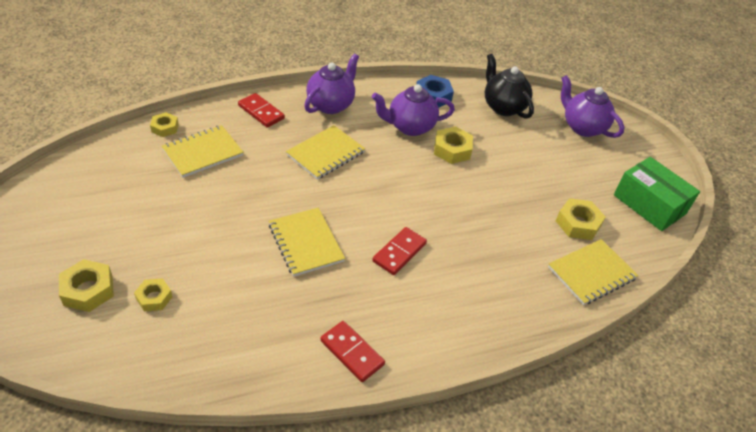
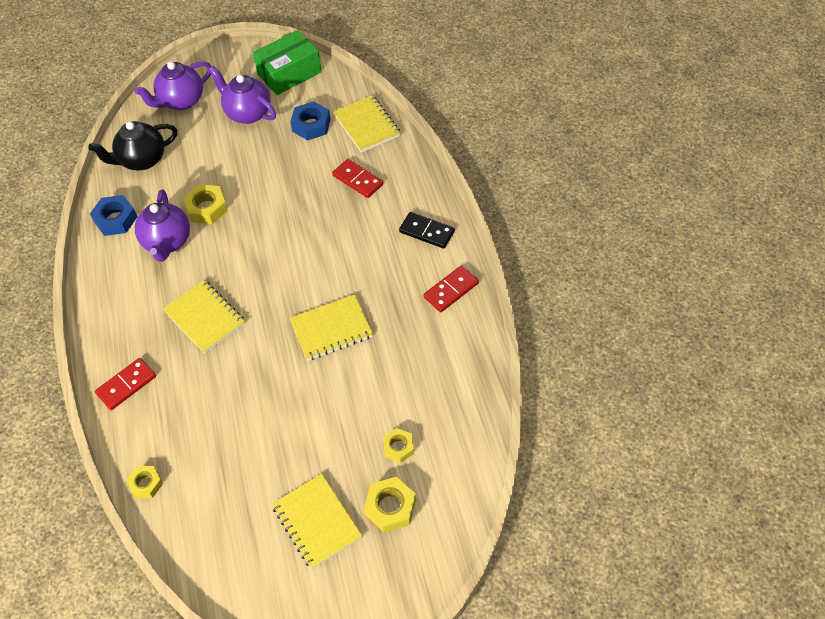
camera: 80 degrees left, 10 degrees up
yellow notebook [162,125,243,178] -> yellow notebook moved to [272,474,362,569]
purple teapot [304,54,359,114] -> purple teapot moved to [209,66,276,124]
red domino [372,227,427,275] -> red domino moved to [332,159,383,198]
yellow nut [556,198,605,240] -> blue nut [290,101,331,140]
none -> black domino [399,212,455,249]

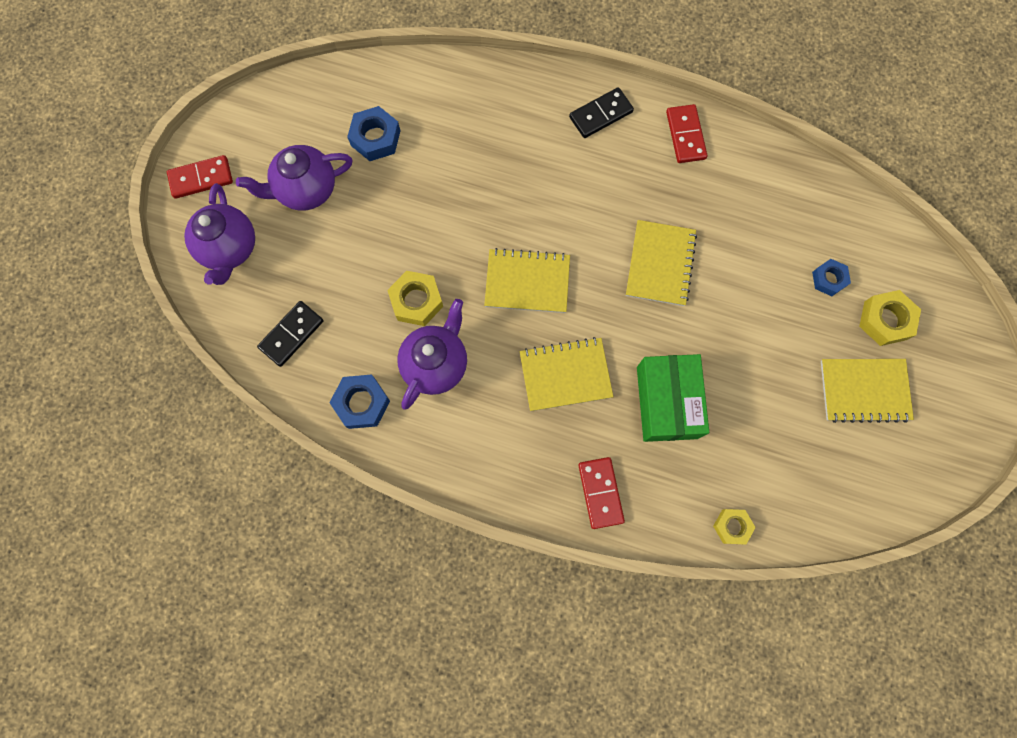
camera: 60 degrees left, 20 degrees up
black teapot [88,121,178,171] -> black domino [257,301,323,367]
purple teapot [135,190,190,262] -> purple teapot turned 90 degrees counterclockwise [397,299,467,410]
green box [253,30,322,95] -> green box moved to [637,354,709,442]
red domino [332,159,383,198] -> red domino moved to [167,155,233,199]
yellow notebook [333,95,401,152] -> yellow notebook moved to [484,248,570,313]
yellow nut [383,428,414,463] -> blue nut [812,259,851,296]

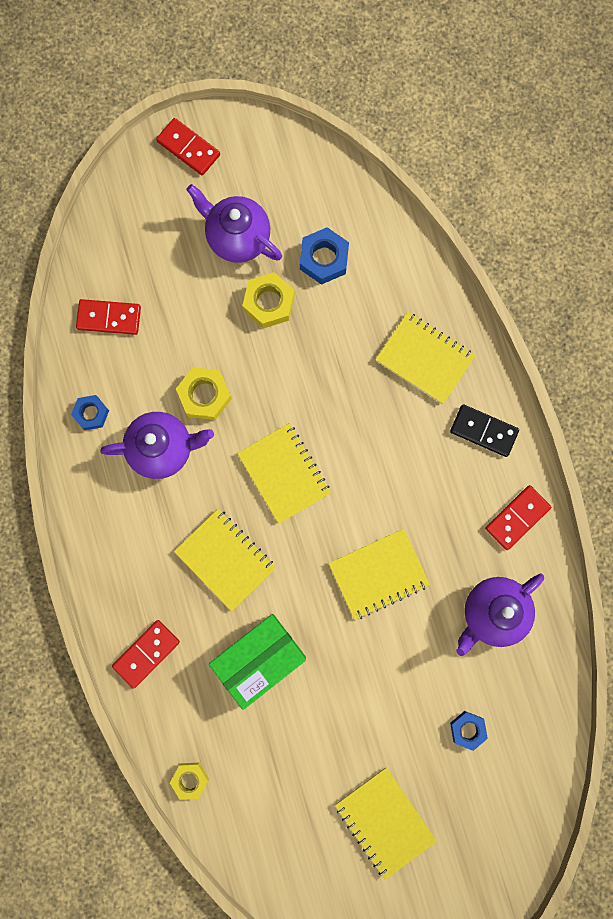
camera: 55 degrees right, 5 degrees up
purple teapot [184,183,255,285] -> purple teapot moved to [456,573,544,656]
black domino [257,301,323,367] -> red domino [76,299,141,335]
blue nut [329,374,390,429] -> blue nut [71,395,109,430], size x0.66
yellow nut [859,290,921,346] -> yellow nut moved to [242,272,295,329]
none -> yellow notebook [375,312,475,404]

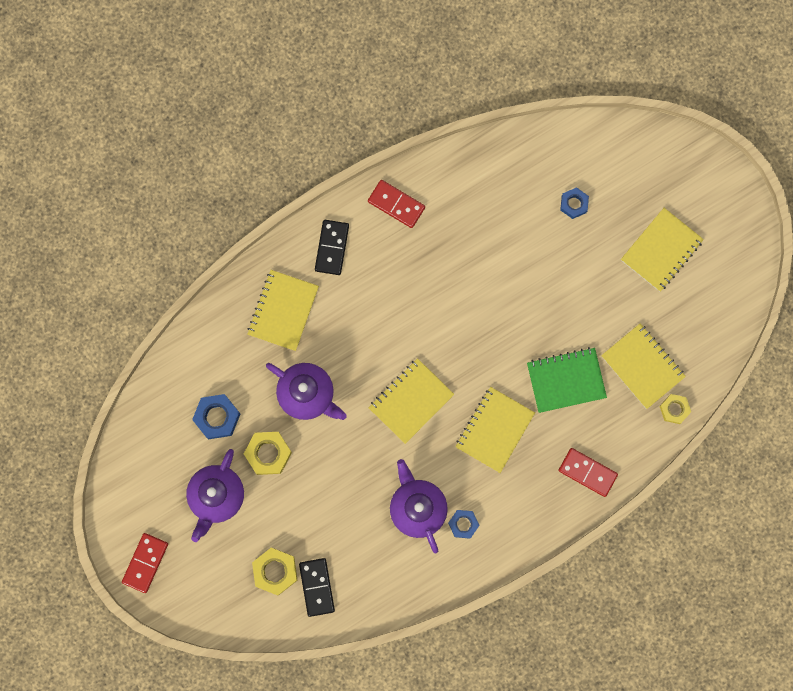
camera: 105 degrees left, 0 degrees up
blue nut [71,395,109,430] -> blue nut moved to [448,510,480,539]
red domino [76,299,141,335] -> black domino [299,558,335,617]
yellow nut [176,367,232,420] -> yellow nut moved to [252,548,297,596]
green box [209,614,306,710] -> green notebook [527,347,607,413]
yellow notebook [328,529,430,620] -> yellow notebook moved to [601,323,686,409]
purple teapot [456,573,544,656] -> purple teapot moved to [266,363,347,420]

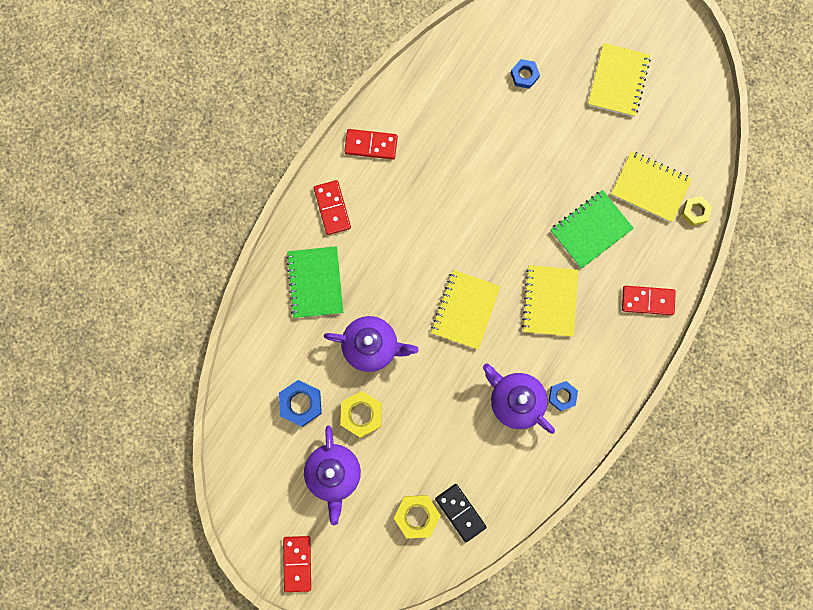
camera: 25 degrees left, 0 degrees up
yellow notebook [247,270,319,351] -> green notebook [286,246,343,318]
black domino [315,220,349,275] -> red domino [314,180,351,235]

